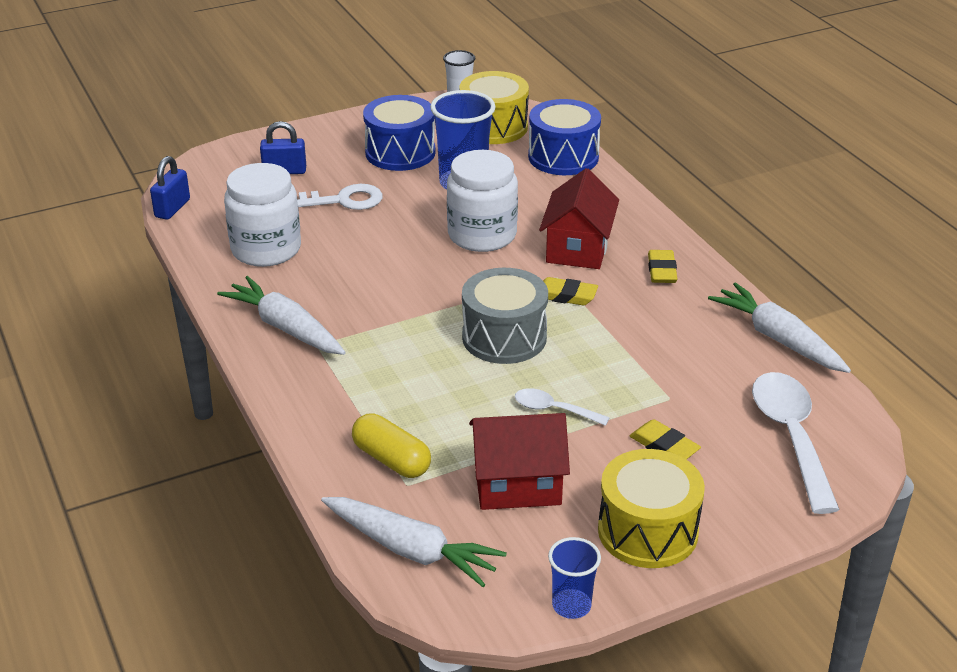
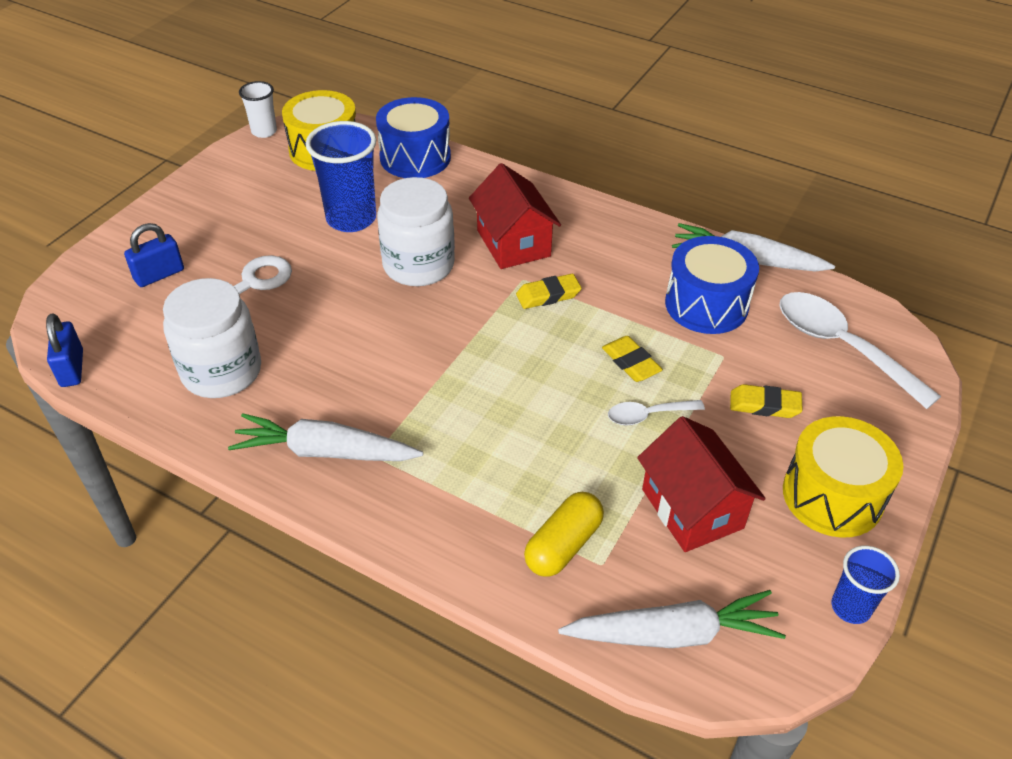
camera: 35 degrees left, 10 degrees up
yellow capsule [352,413,431,478] -> yellow capsule turned 60 degrees counterclockwise [524,492,604,577]
blue drum [363,95,436,171] -> blue drum moved to [665,236,759,334]
grey drum [462,268,548,364] -> none
red house [469,413,570,510] -> red house turned 75 degrees counterclockwise [637,416,766,552]
yellow eraser [648,250,677,283] -> yellow eraser moved to [602,336,663,382]

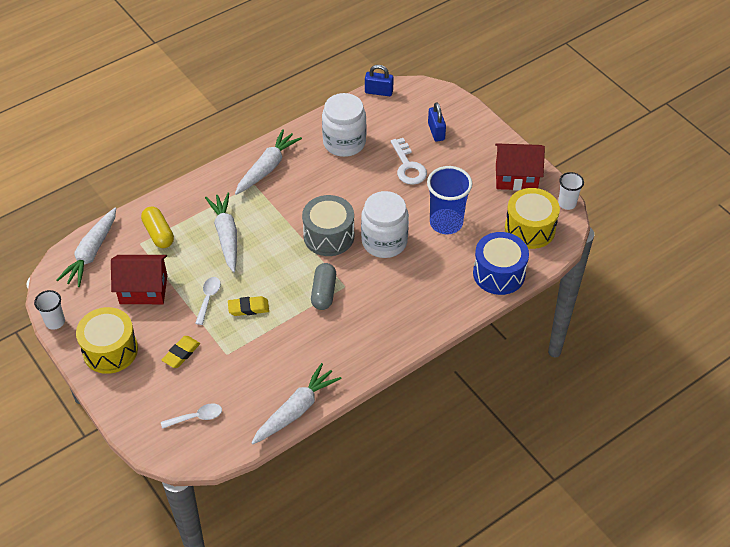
camera: 115 degrees right, 5 degrees up
red house [469,163,561,269] -> red house moved to [495,143,545,191]
yellow eraser [516,274,582,309] -> grey capsule [311,263,336,310]
blue drum [665,236,759,334] -> none
white spoon [780,292,941,409] -> white spoon [161,403,222,429], size x0.51
blue cup [832,546,900,624] -> white cup [34,290,65,330]
none -> white carrot [205,193,237,272]
none -> grey drum [302,195,354,256]

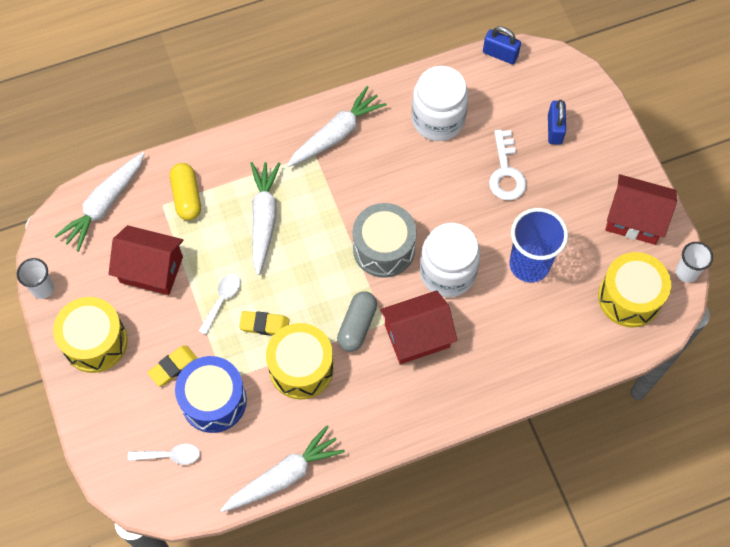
camera: 15 degrees right, 15 degrees up
blue drum [473,232,529,295] -> blue drum moved to [175,356,247,433]
none -> yellow drum [266,323,334,399]
none -> red house [380,290,457,364]

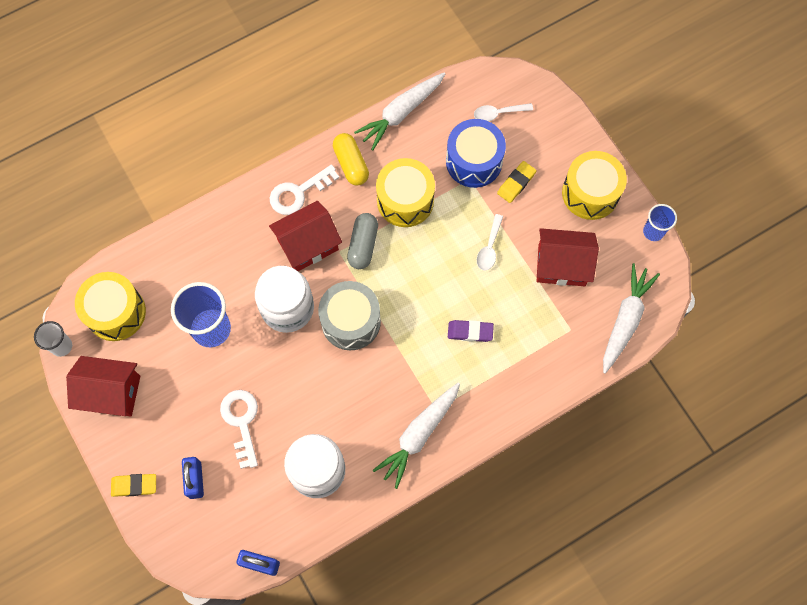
camera: 170 degrees right, 5 degrees up
white cup [17,258,54,299] -> blue cup [643,204,677,241]
yellow capsule [170,163,201,220] -> yellow capsule moved to [333,133,369,186]
yellow eraser [239,311,290,336] -> yellow eraser moved to [111,474,156,497]
white carrot [251,162,281,275] -> purple eraser [448,320,494,342]
none -> white key [270,164,339,215]

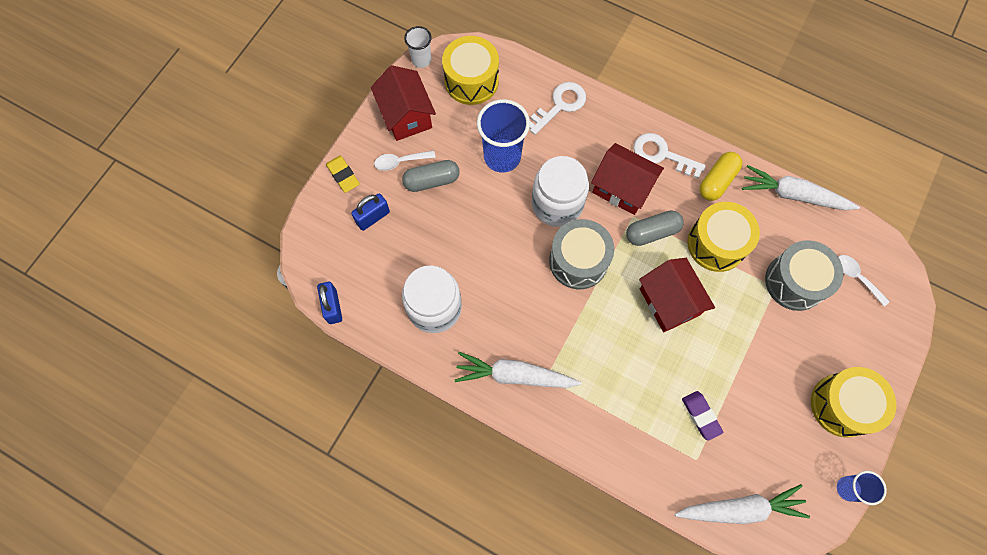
camera: 60 degrees right, 0 degrees up
white key [220,390,258,469] -> white key moved to [530,82,586,135]
blue drum [446,119,506,188] -> grey drum [765,240,843,311]
purple eraser [448,320,494,342] -> purple eraser moved to [682,391,723,441]
white spoon [477,214,503,271] -> white spoon moved to [374,151,436,171]
yellow eraser [497,161,536,203] -> none
red house [537,228,599,286] -> red house moved to [639,258,715,332]
none -> grey capsule [402,160,460,192]

